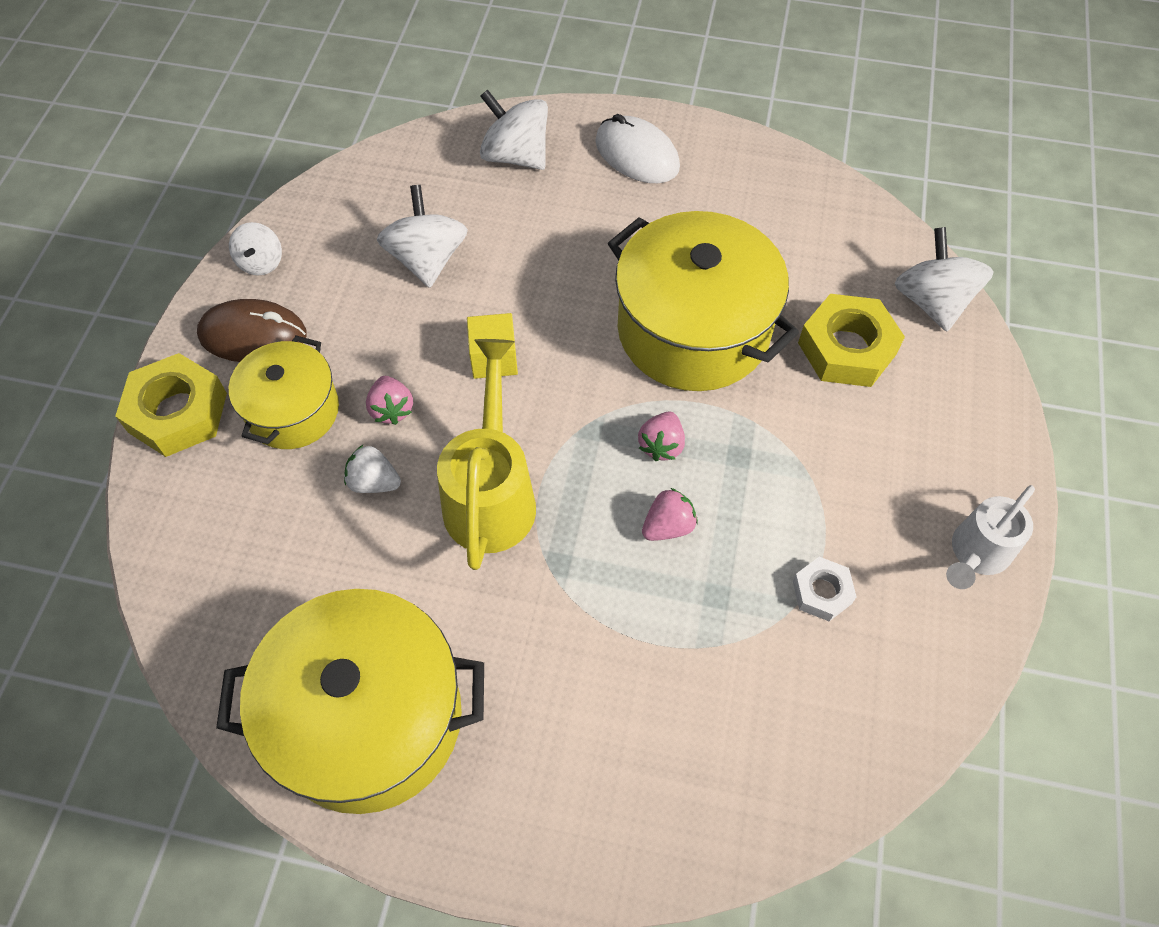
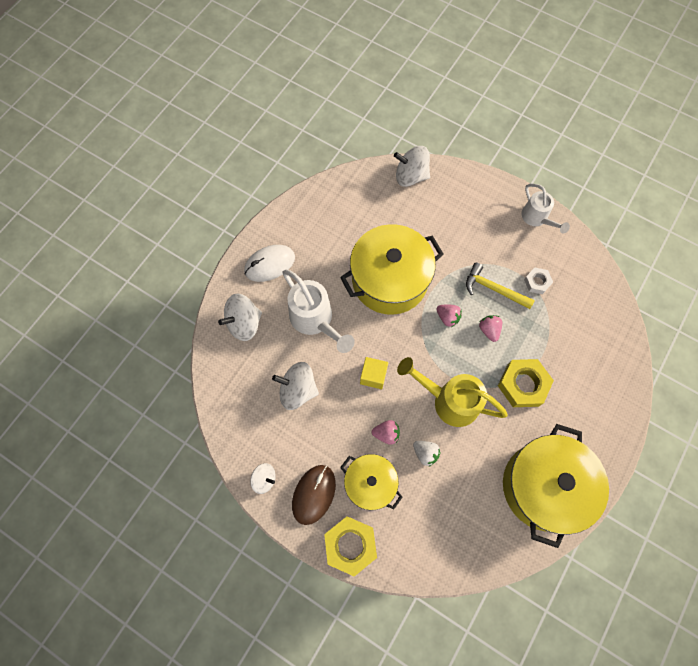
camera: 70 degrees left, 10 degrees up
white strawberry [344,444,401,493] -> white strawberry turned 90 degrees counterclockwise [413,441,440,466]
yellow nut [798,294,905,387] -> yellow nut moved to [498,359,554,407]
none -> white watering can [282,270,355,353]
none -> yellow hammer [466,263,535,309]

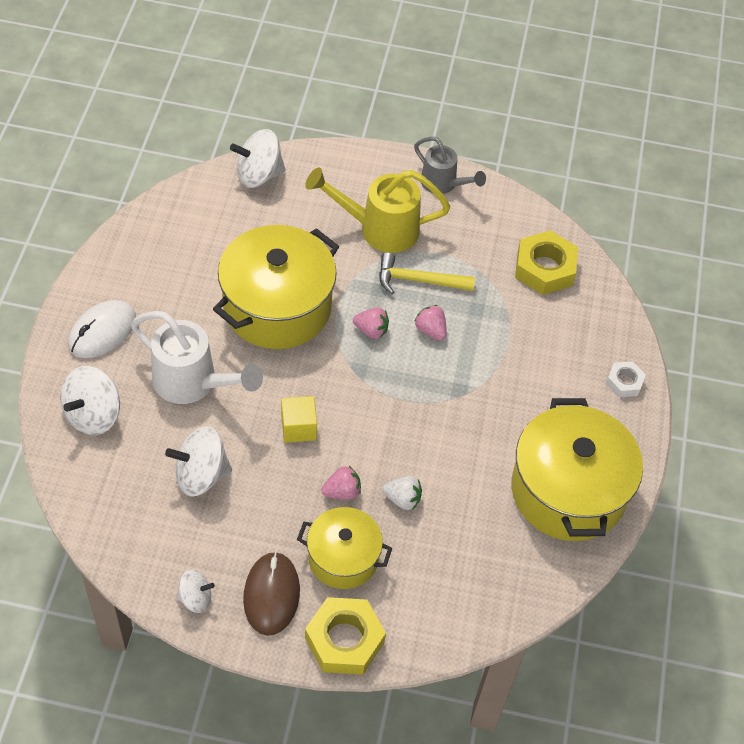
camera: 25 degrees left, 15 degrees down
yellow watering can [397,357,508,427] -> yellow watering can moved to [305,167,450,253]
yellow nut [498,359,554,407] -> yellow nut moved to [515,230,578,295]
white watering can [522,184,570,234] -> grey watering can [414,136,486,194]
white nut [524,268,553,294] -> white nut moved to [606,361,646,397]

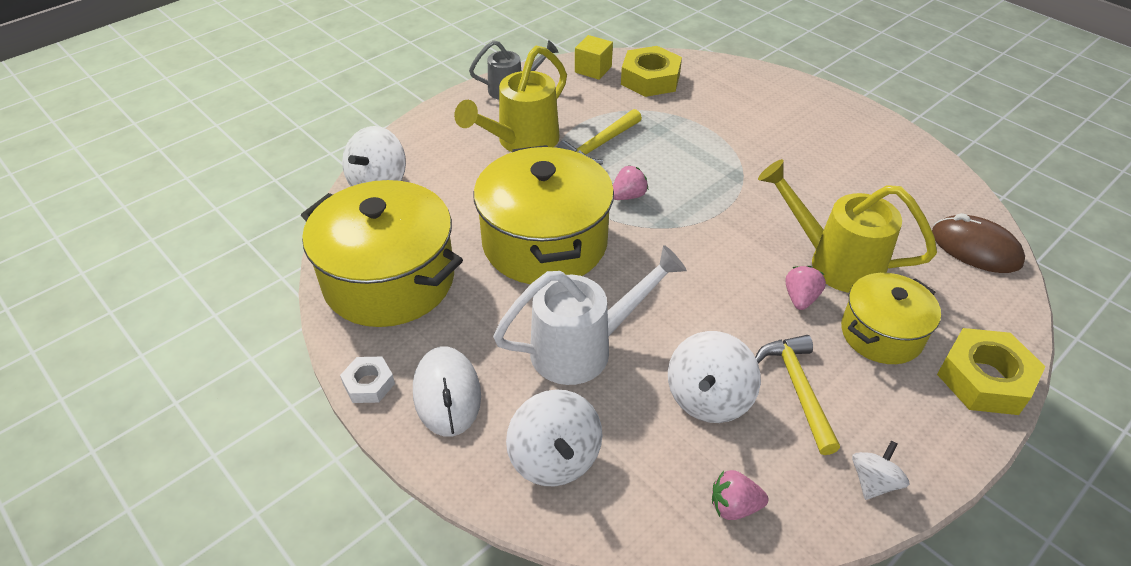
camera: 50 degrees left, 10 degrees down
brown mouse [243,552,300,636] -> brown mouse moved to [932,213,1025,273]
yellow cube [281,396,317,443] -> yellow cube moved to [575,35,613,80]
white strawberry [383,476,422,510] -> yellow watering can [758,159,937,293]
pink strawberry [414,305,447,341] -> pink strawberry moved to [712,470,768,520]
yellow pot [511,398,643,541] -> yellow pot moved to [301,180,463,327]
white nut [606,361,646,397] -> white nut moved to [340,357,395,403]
none -> yellow hammer [755,335,840,455]

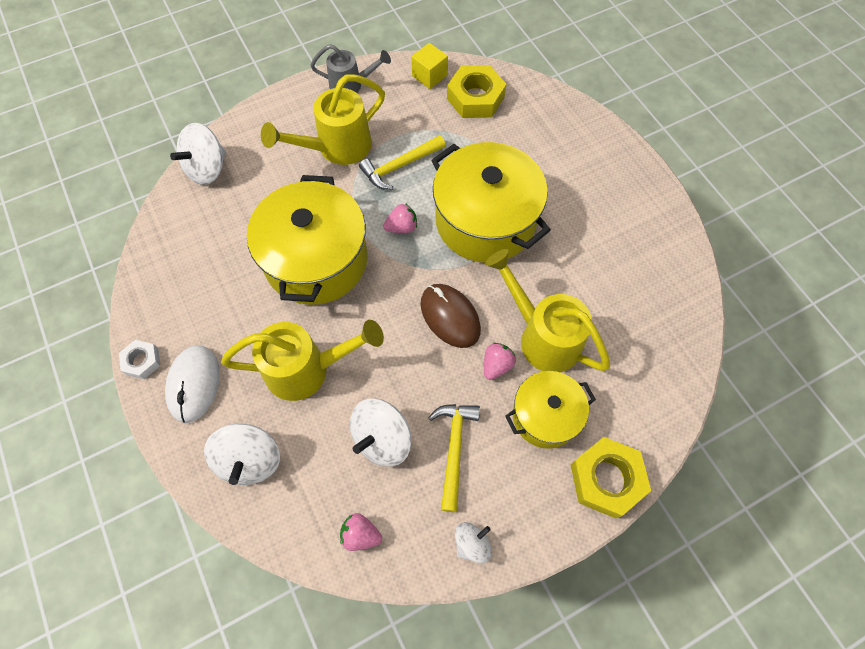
camera: 15 degrees right, 20 degrees up
yellow pot [301,180,463,327] -> yellow pot moved to [431,142,551,263]
white watering can [493,245,687,385] -> yellow watering can [221,320,384,401]
brown mouse [932,213,1025,273] -> brown mouse moved to [421,284,481,348]

